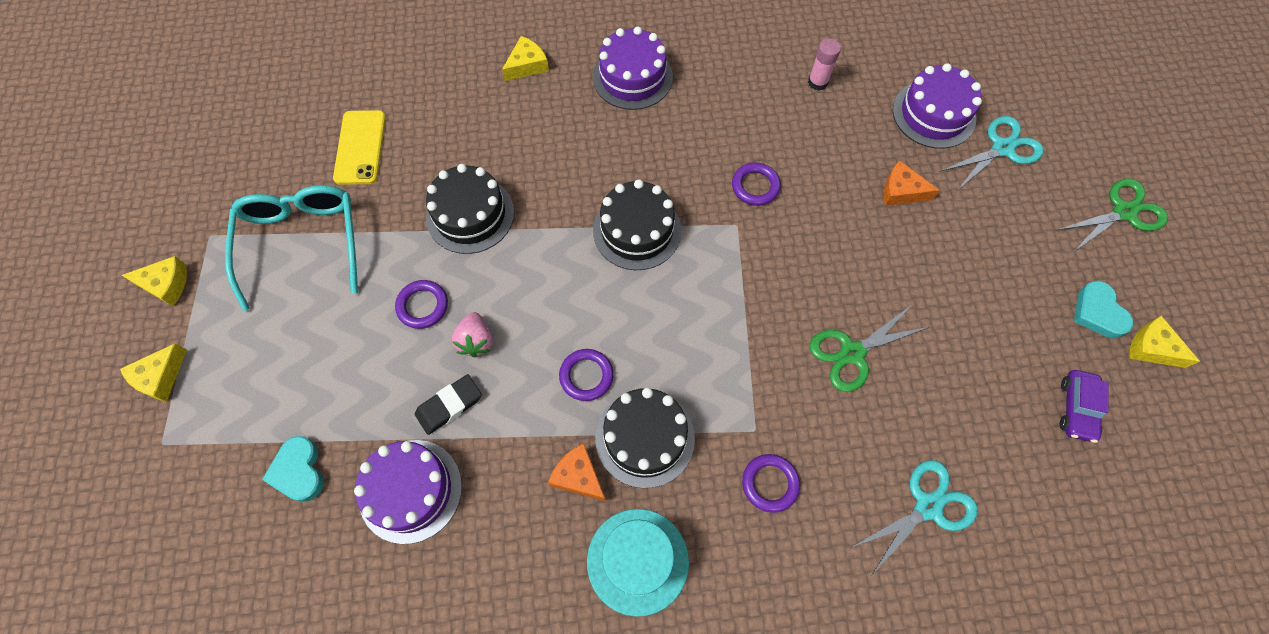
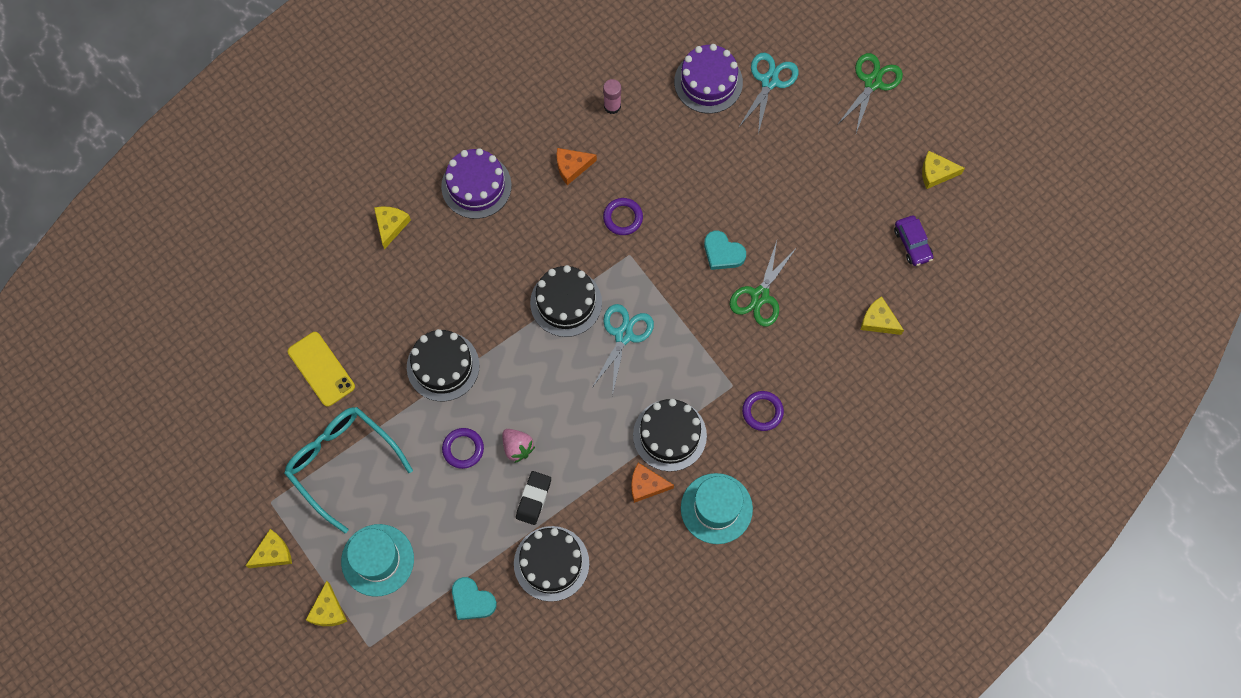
camera: 35 degrees left, 5 degrees up
purple cake [354,440,462,544] -> black cake [514,526,589,602]
purple ring [559,349,614,401] -> none
turquoise scissors [852,460,978,575] -> turquoise scissors moved to [592,304,654,396]
orange cheese [883,160,940,206] -> orange cheese moved to [557,148,597,185]
turquoise heart [1074,280,1133,338] -> turquoise heart moved to [704,231,746,270]
none -> turquoise hat [341,524,414,597]
none -> yellow cheese [861,296,904,335]

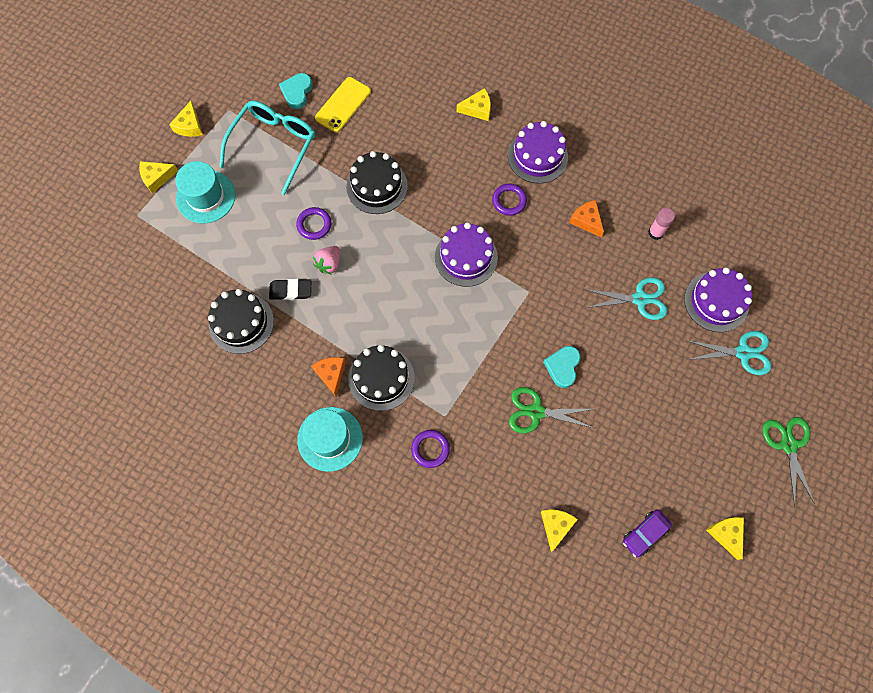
camera: 70 degrees right, 0 degrees up
yellow cheese [246,529,292,568] -> yellow cheese turned 60 degrees clockwise [169,101,203,137]
turquoise heart [452,577,497,620] -> turquoise heart moved to [279,73,313,109]
black cake [530,265,602,337] -> purple cake [435,222,498,287]
turquoise scissors [592,304,654,396] -> turquoise scissors moved to [584,278,667,320]
purple ring [603,198,643,235] -> purple ring moved to [492,184,527,216]
green scissors [837,53,903,133] -> green scissors turned 105 degrees counterclockwise [762,417,815,506]

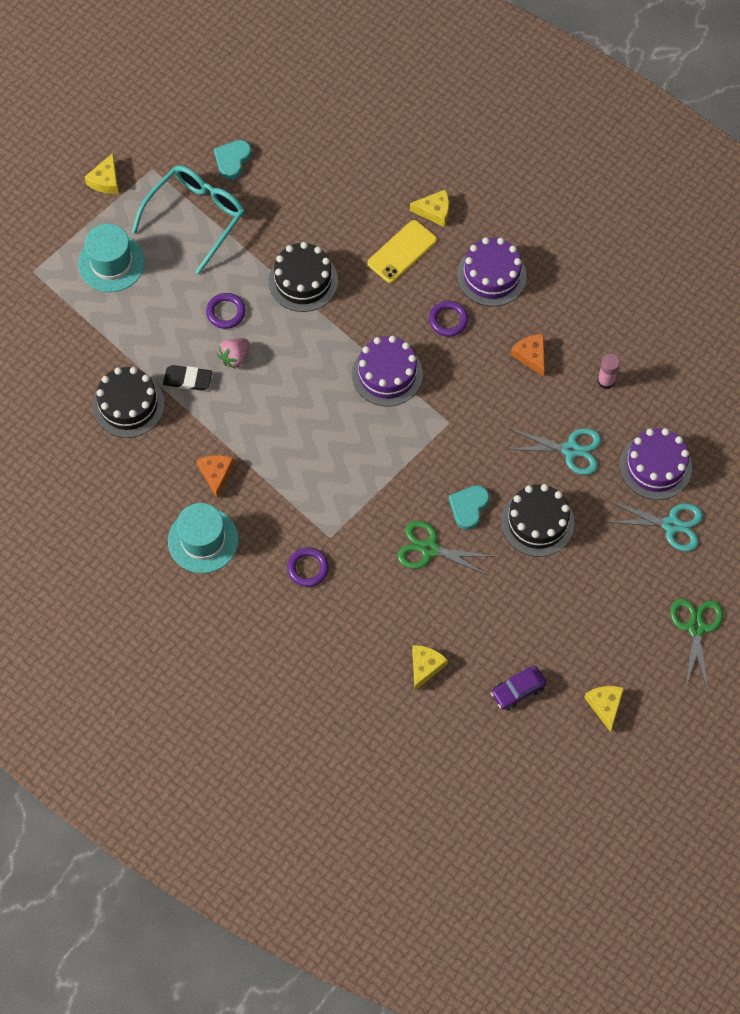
camera: 10 degrees right, 5 degrees down
yellow cheese [139,161,178,194] -> none
yellow phone [315,77,371,132] -> yellow phone moved to [367,220,437,283]
black cake [348,345,415,411] -> black cake moved to [501,484,574,557]

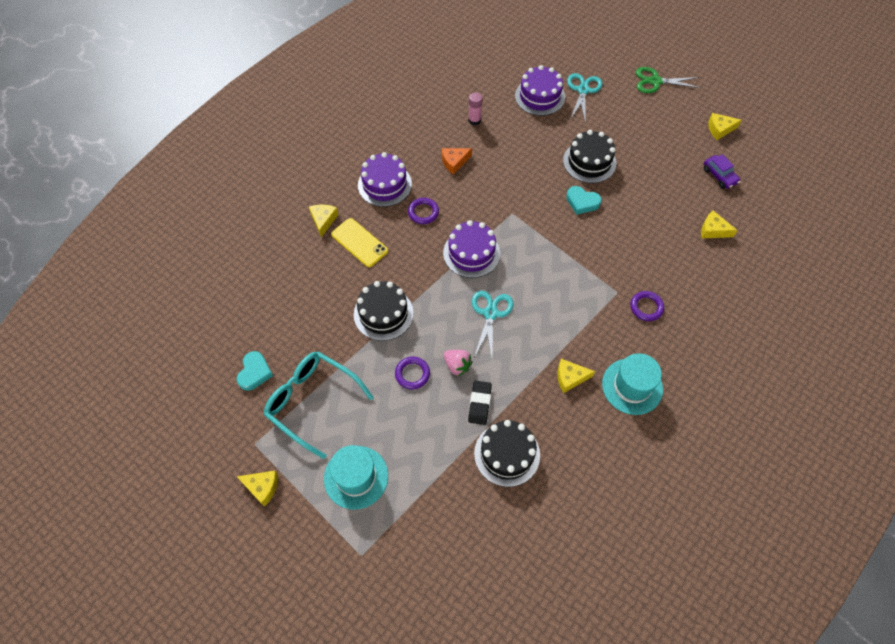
camera: 90 degrees left, 5 degrees down
orange cheese [197,455,234,499] -> yellow cheese [557,359,595,393]
turquoise heart [214,140,252,180] -> turquoise heart turned 105 degrees counterclockwise [237,351,273,391]
green scissors [397,521,495,576] -> none
turquoise scissors [507,428,602,475] -> turquoise scissors moved to [472,291,514,358]

